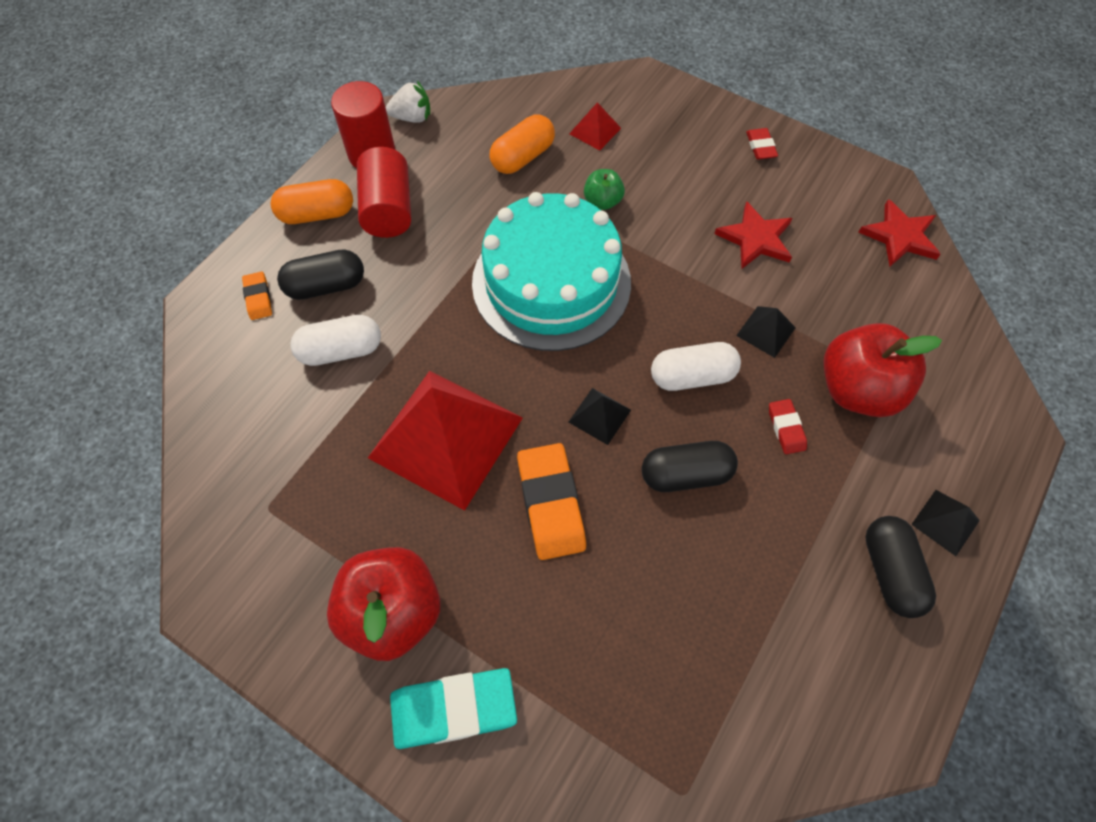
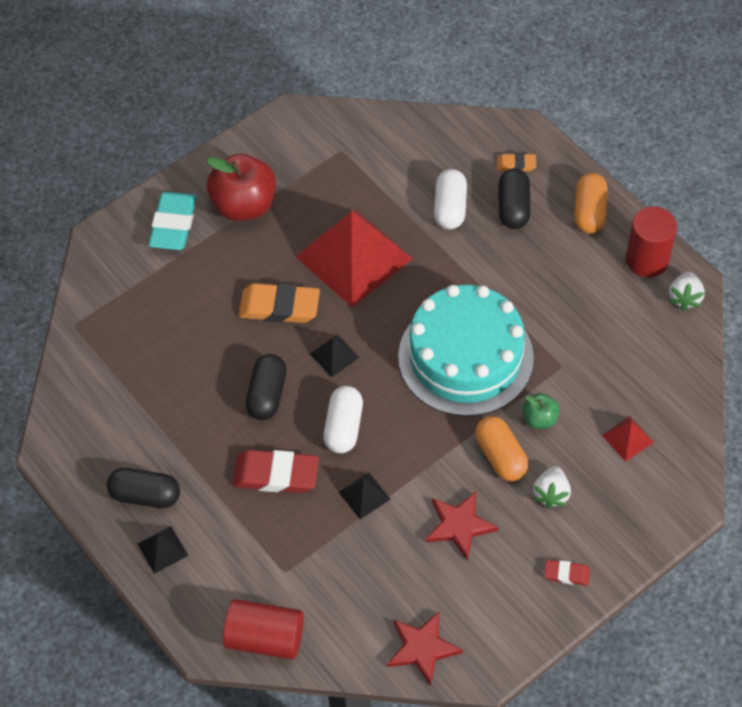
camera: 110 degrees right, 5 degrees down
red cylinder [357,147,411,238] -> red cylinder moved to [223,599,304,660]
orange capsule [489,114,555,174] -> orange capsule moved to [475,416,529,481]
red eraser [769,399,807,454] -> red eraser [232,450,319,493], size x1.94
red apple [824,323,942,417] -> none
none -> white strawberry [533,466,571,509]

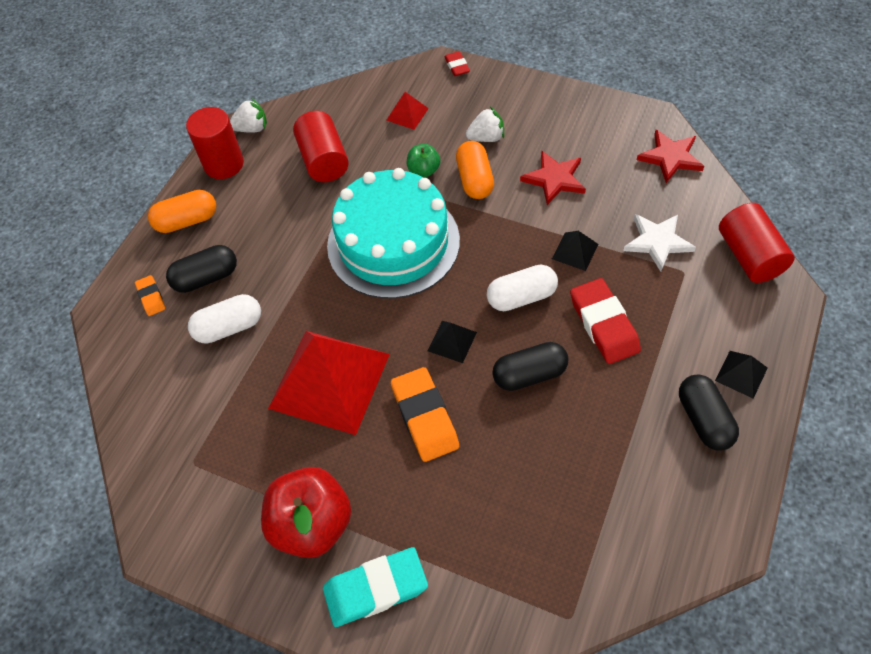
camera: 115 degrees left, 0 degrees up
orange capsule [475,416,529,481] -> orange capsule turned 45 degrees counterclockwise [456,141,494,199]
red eraser [544,560,590,586] -> red eraser moved to [444,51,470,76]
none -> red cylinder [293,111,349,182]
none -> white star [623,214,696,272]

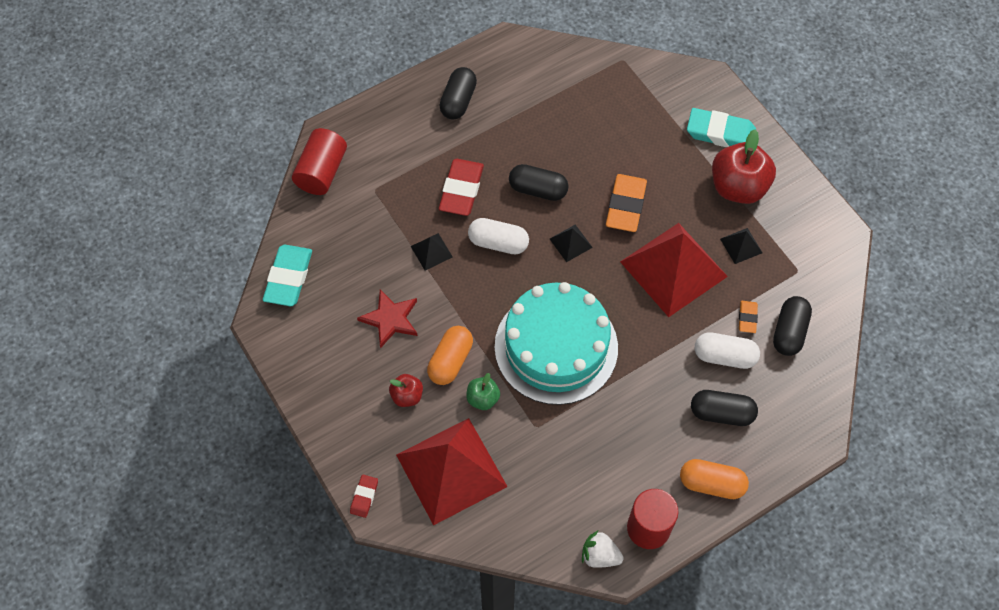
camera: 150 degrees left, 5 degrees up
orange eraser [135,275,165,316] -> orange eraser moved to [739,301,758,333]
red cylinder [293,111,349,182] -> none
red pyramid [387,92,429,130] -> red pyramid [396,418,508,526], size x2.41
white strawberry [466,107,504,142] -> red apple [389,374,423,407]
white star [623,214,696,272] -> none
red star [637,130,704,183] -> turquoise eraser [263,245,312,306]
black pyramid [715,351,768,399] -> black pyramid moved to [720,228,762,264]
none -> black capsule [773,296,812,356]

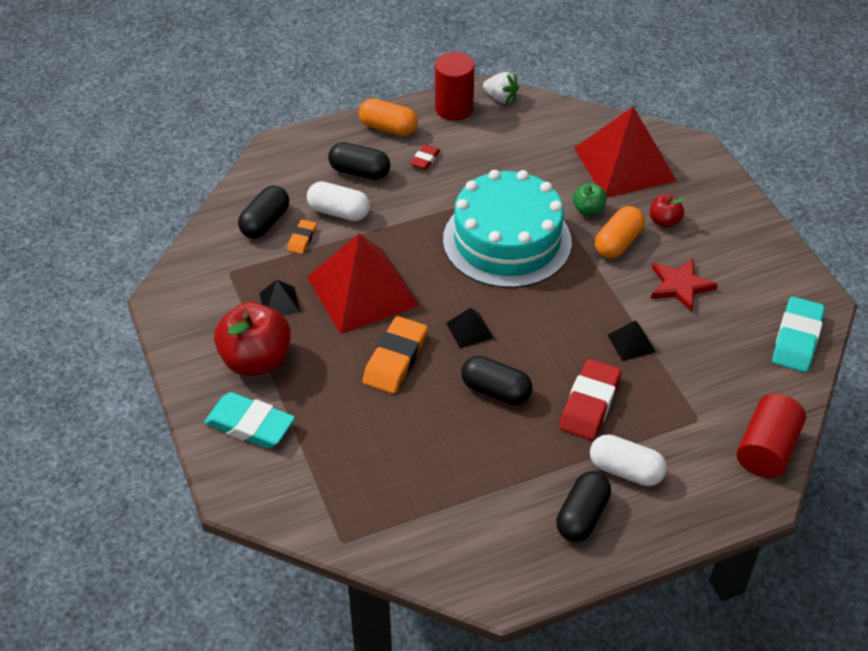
camera: 170 degrees left, 15 degrees down
red eraser [350,475,378,518] -> red eraser moved to [410,144,440,170]
white capsule [468,218,529,254] -> white capsule moved to [590,434,667,486]

